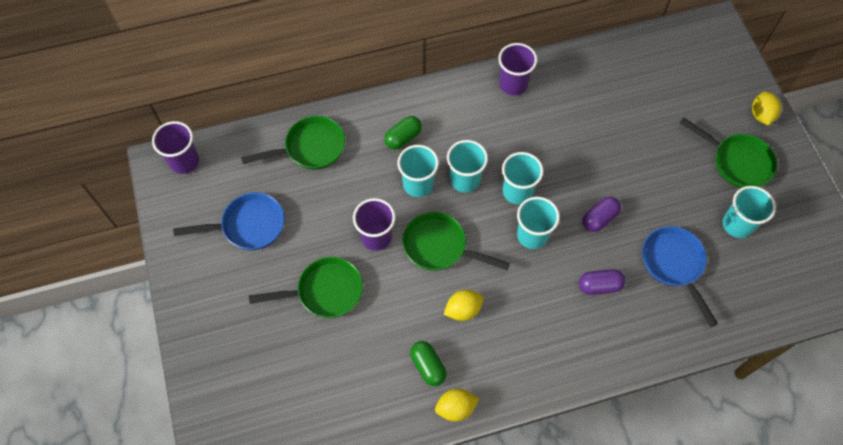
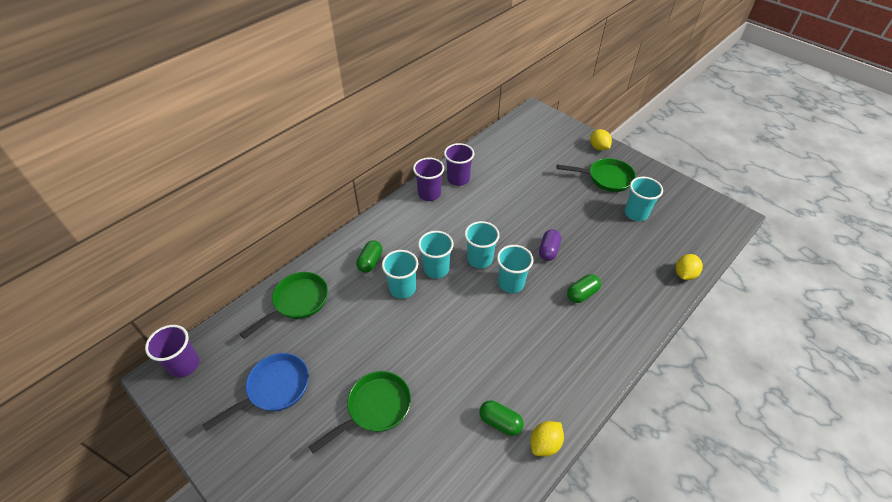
camera: 30 degrees left, 15 degrees down
purple cup [353,198,395,251] -> purple cup moved to [444,143,474,186]
green pan [402,212,510,271] -> none
yellow lemon [444,290,483,321] -> yellow lemon moved to [676,254,703,280]
purple capsule [579,269,626,295] -> green capsule [567,274,601,303]
blue pan [642,226,718,327] -> none

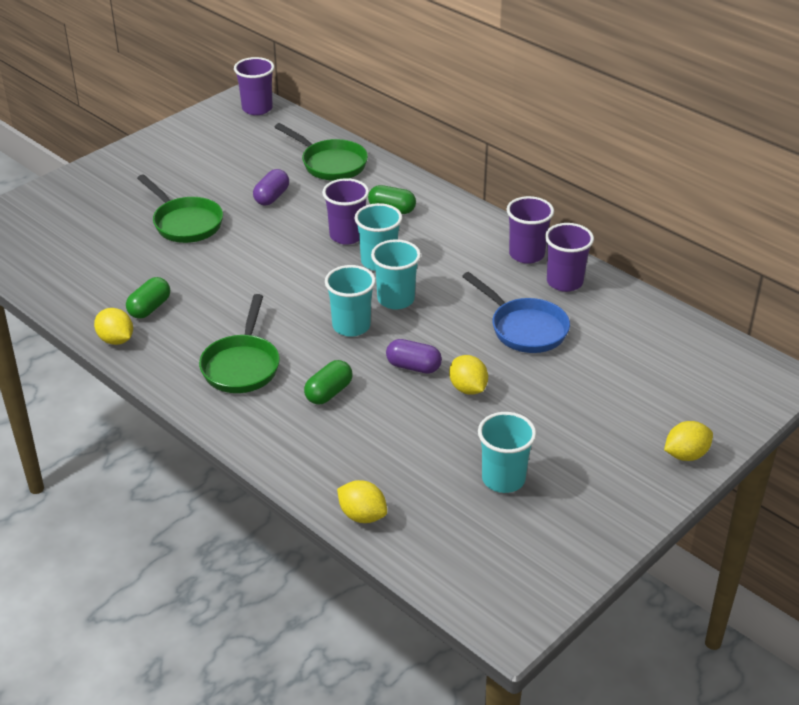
camera: 90 degrees right, 10 degrees down
blue pan [202,353,309,431] -> blue pan moved to [462,272,570,353]
turquoise cup [382,250,418,299] -> purple cup [322,178,369,245]
green pan [557,158,636,192] -> green pan moved to [199,294,280,393]
green capsule [567,274,601,303] -> green capsule turned 75 degrees clockwise [304,360,353,405]
none -> purple capsule [253,169,289,205]
none -> yellow lemon [449,355,488,395]

